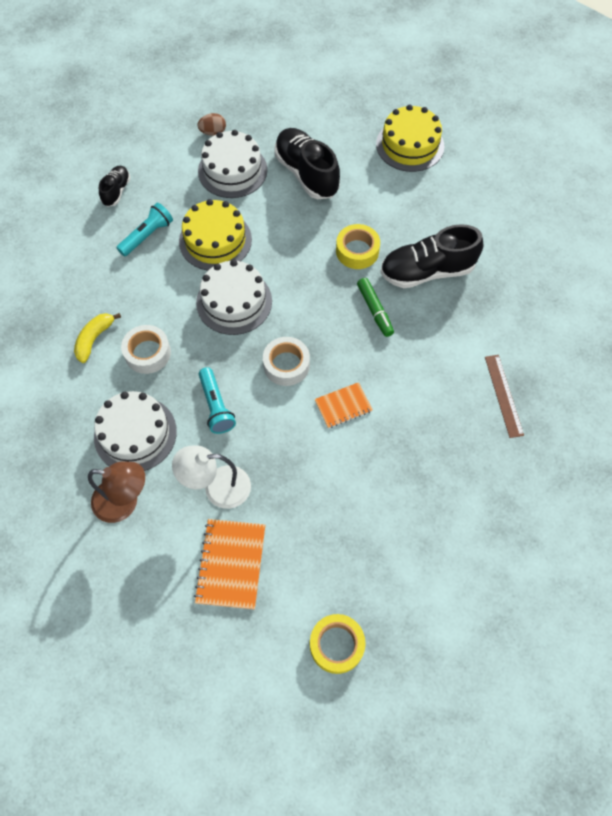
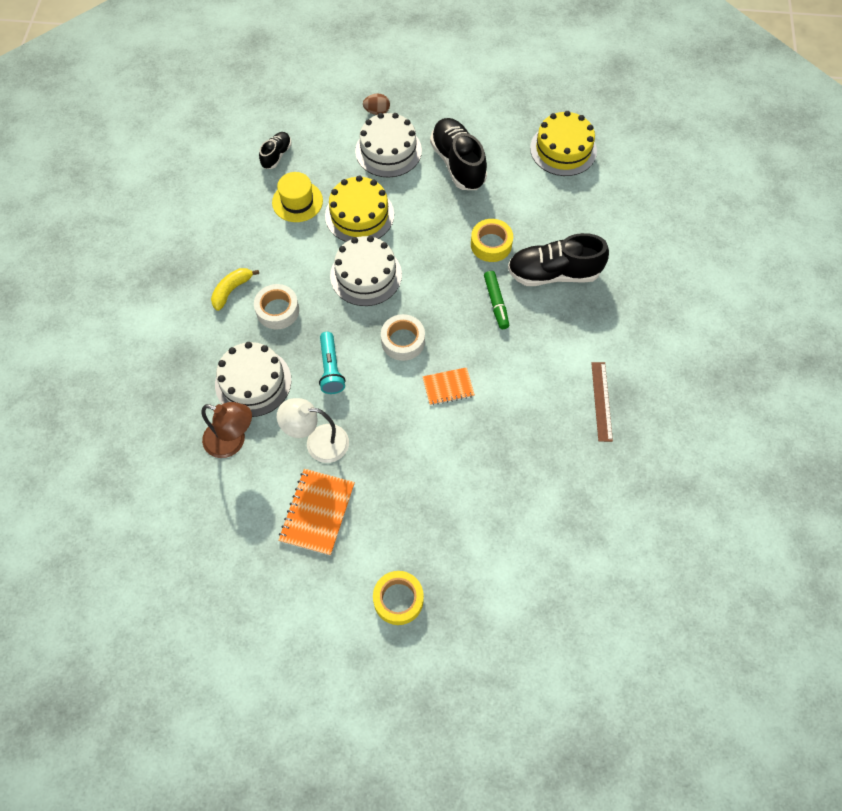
camera: 10 degrees right, 0 degrees up
turquoise flashlight [116,203,173,256] -> yellow hat [272,172,323,222]

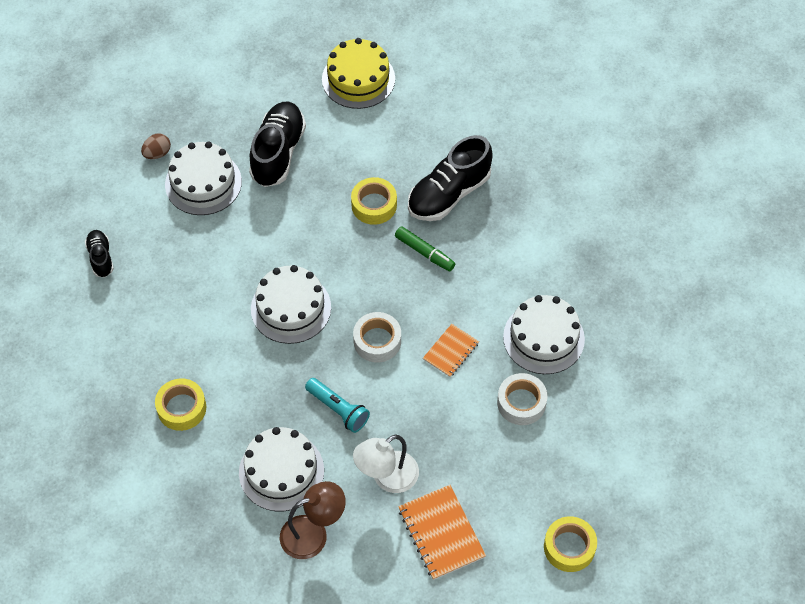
camera: 40 degrees left, 5 degrees down
yellow banana [211,268,259,311] -> yellow tape [155,378,206,431]
white tape [254,284,299,329] -> white tape moved to [497,373,547,425]
yellow hat [272,172,323,222] -> none
yellow cake [325,176,394,242] -> none
black shoe [430,118,487,190] -> black shoe turned 75 degrees clockwise [249,102,306,187]
brown ruler [591,362,613,442] -> none
none -> white cake [503,295,585,374]

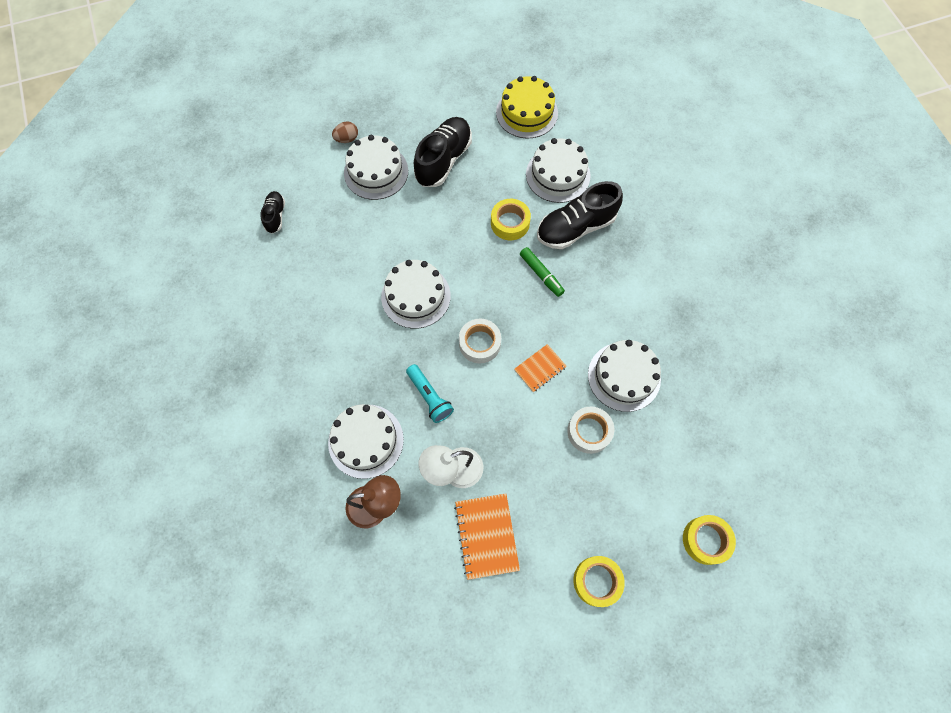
camera: 15 degrees right, 10 degrees up
yellow tape [155,378,206,431] -> yellow tape moved to [683,515,736,565]
none -> white cake [526,138,591,203]

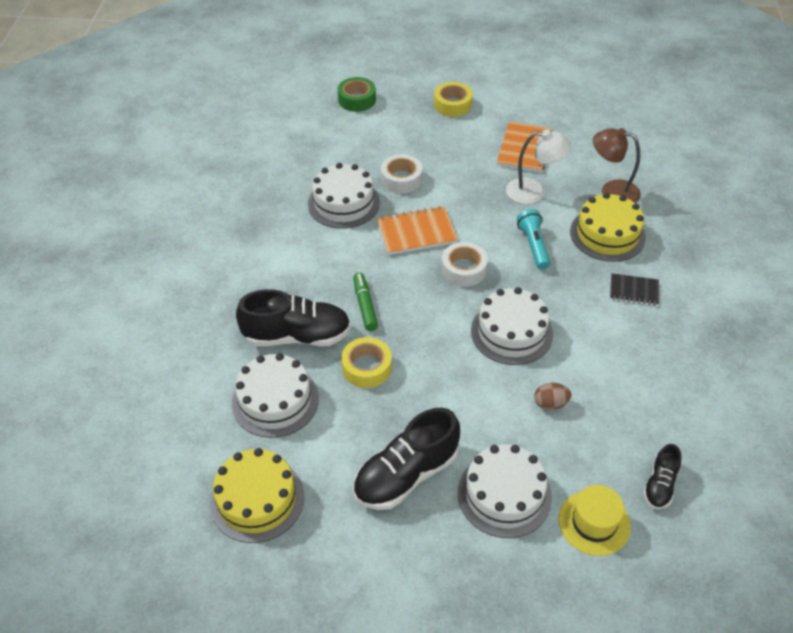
camera: 155 degrees left, 20 degrees down
white cake [328,404,404,479] -> yellow cake [570,193,646,262]
brown egg [332,121,358,143] -> brown egg moved to [534,383,571,410]
orange notebook [514,344,567,392] -> orange notebook [377,206,458,255], size x1.59
yellow tape [683,515,736,565] -> green tape [338,77,376,112]
none -> yellow hat [559,485,631,556]
none -> black notebook [610,273,659,306]

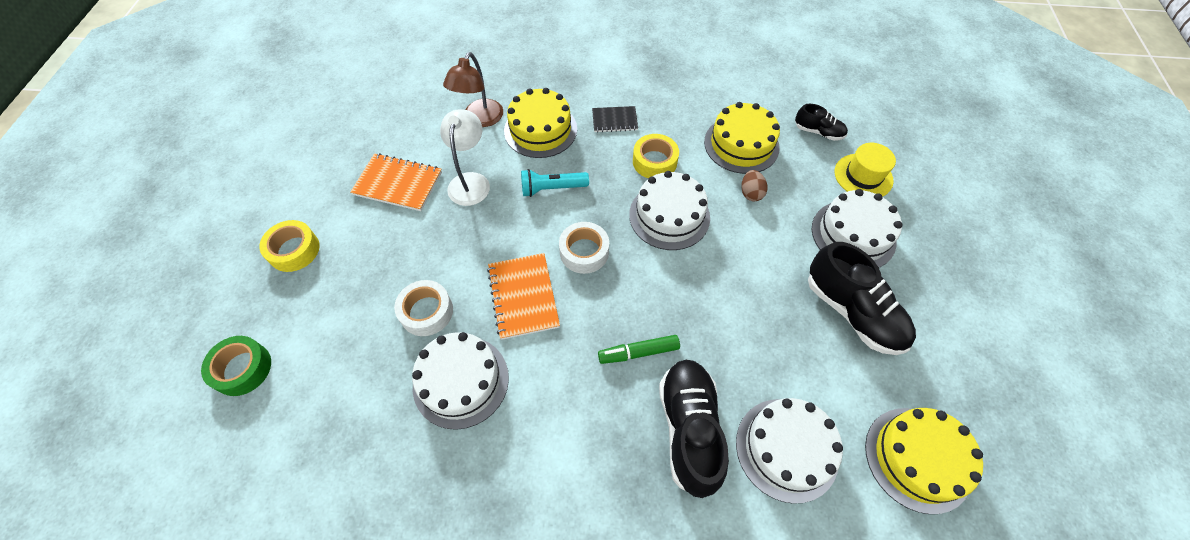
camera: 90 degrees left, 10 degrees up
yellow tape [341,337,392,388] -> yellow tape moved to [633,134,679,178]
black notebook [610,273,659,306] -> black notebook turned 75 degrees clockwise [592,106,638,132]
none -> yellow cake [704,102,780,174]

